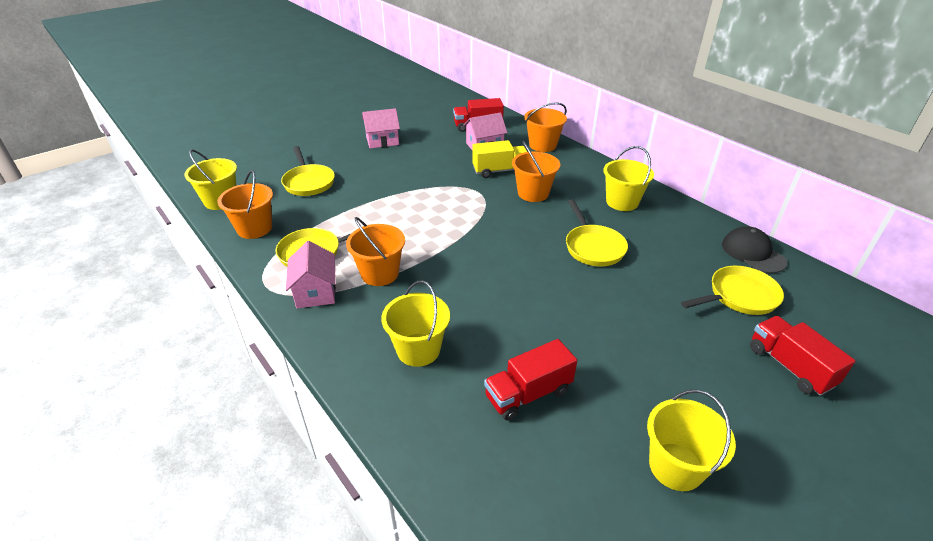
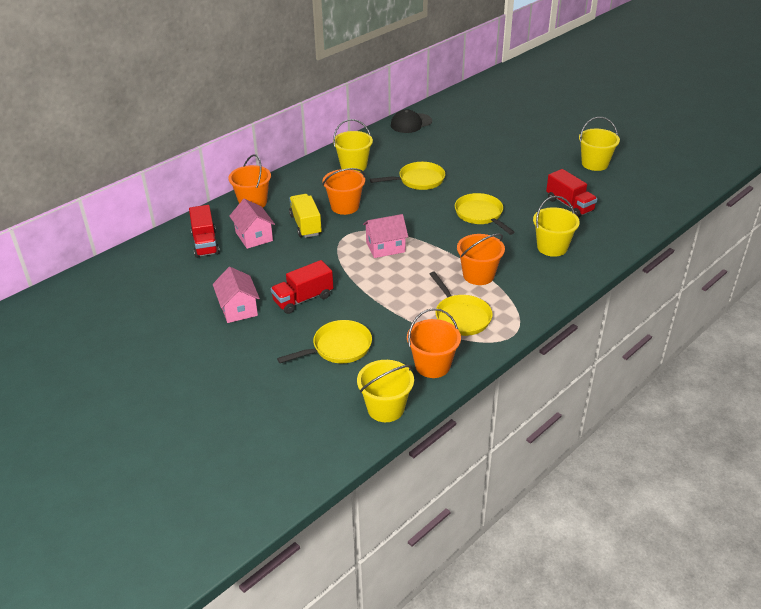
camera: 95 degrees left, 0 degrees up
pink house [286,241,336,308] -> pink house moved to [363,214,408,258]
yellow pan [681,266,784,315] -> yellow pan moved to [455,193,515,235]
red truck [750,316,856,396] -> red truck moved to [271,260,333,314]

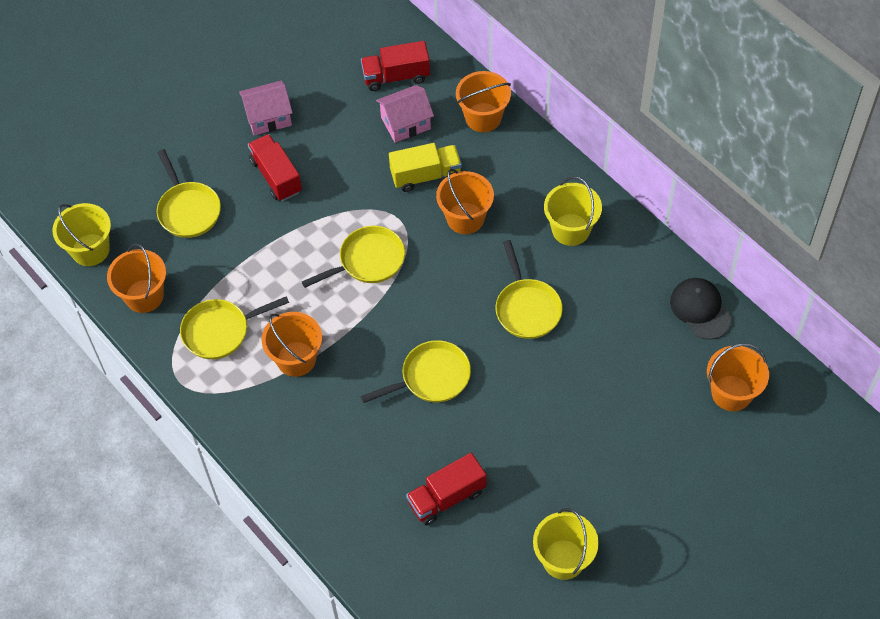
camera: 95 degrees right, 20 degrees up
pink house [363,214,408,258] -> yellow pan [302,226,405,288]
yellow bucket [533,196,580,257] -> none
none -> orange bucket [707,343,769,411]

